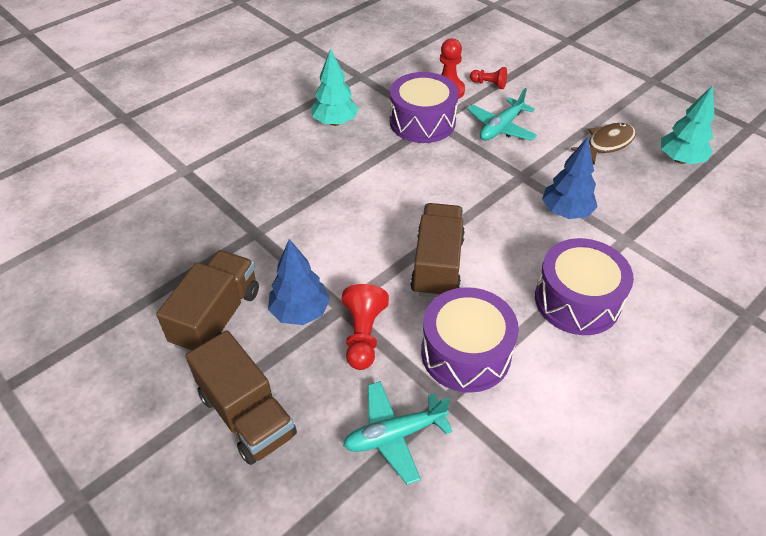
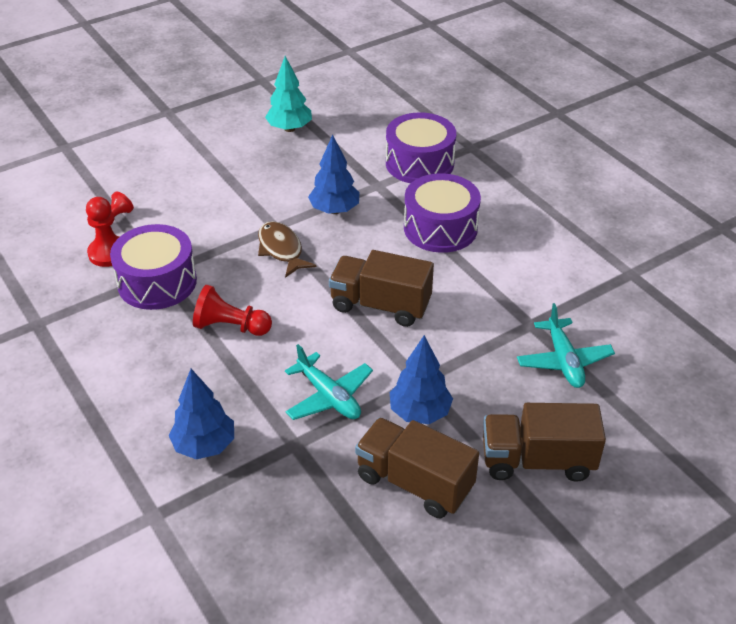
camera: 80 degrees left, 5 degrees down
brown truck [186,330,297,465] -> brown truck turned 150 degrees counterclockwise [483,403,606,482]
turquoise tree [311,48,358,126] -> none
red pawn [342,284,389,370] -> red pawn moved to [193,285,272,336]
purple drum [421,287,519,393] -> purple drum moved to [386,112,456,183]
turquoise plane [467,88,537,141] -> turquoise plane moved to [285,344,373,420]
brown fish [570,123,636,164] -> brown fish moved to [258,221,316,278]
none -> blue tree [169,369,234,459]

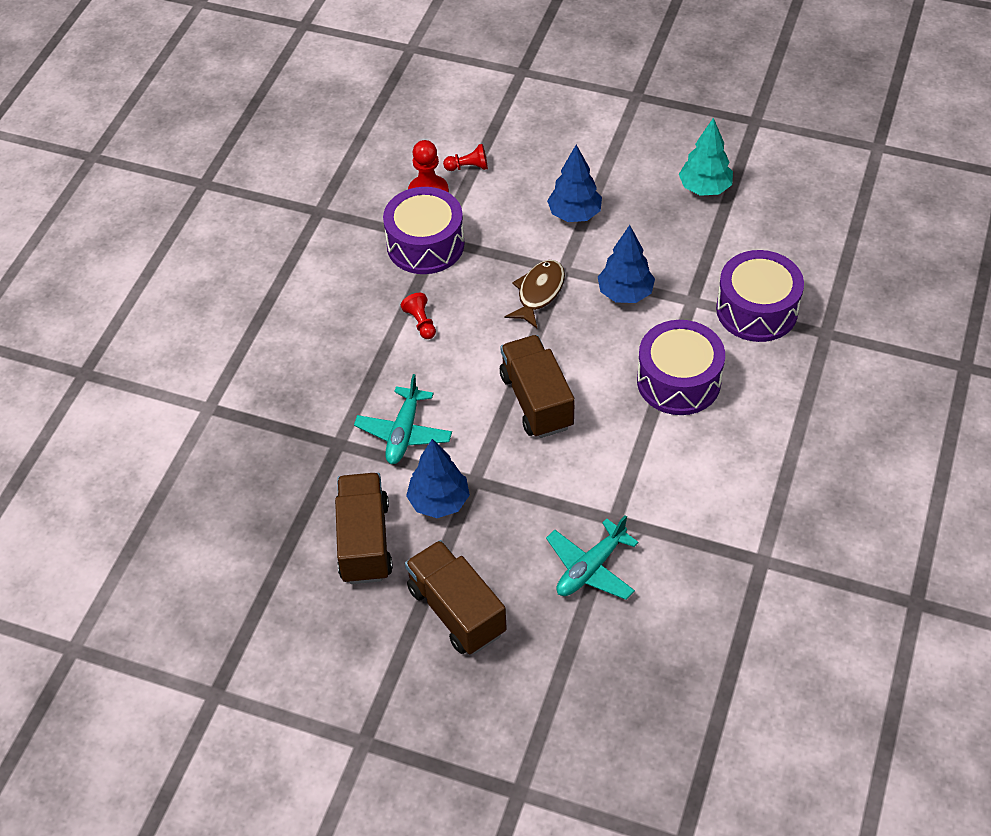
camera: 55 degrees right, 10 degrees up
blue tree [169,369,234,459] -> blue tree moved to [547,145,602,222]
red pawn [193,285,272,336] -> red pawn [401,293,436,339], size x0.63

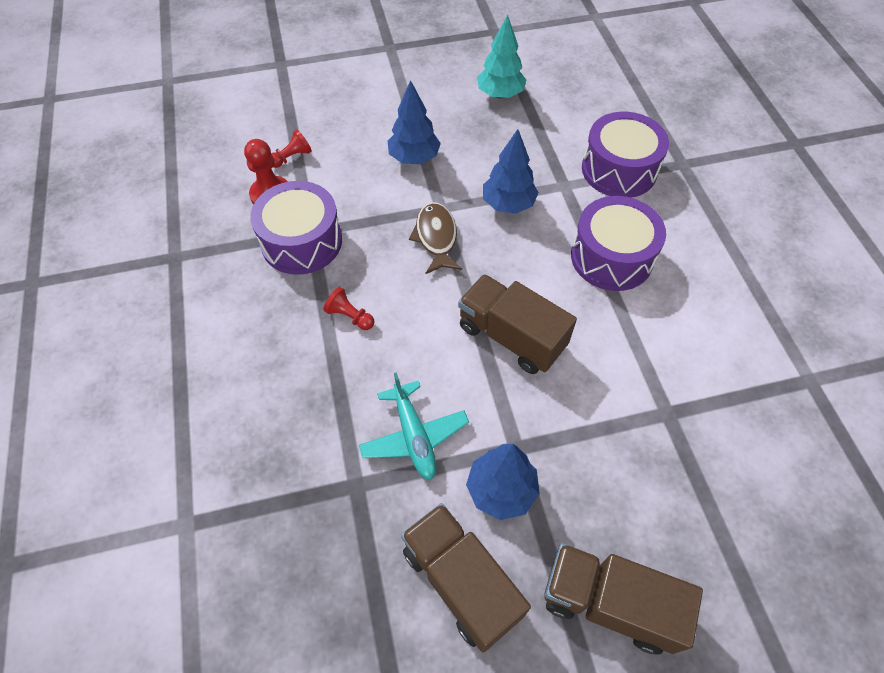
camera: 35 degrees left, 5 degrees up
turquoise plane [546,515,639,600] -> none

